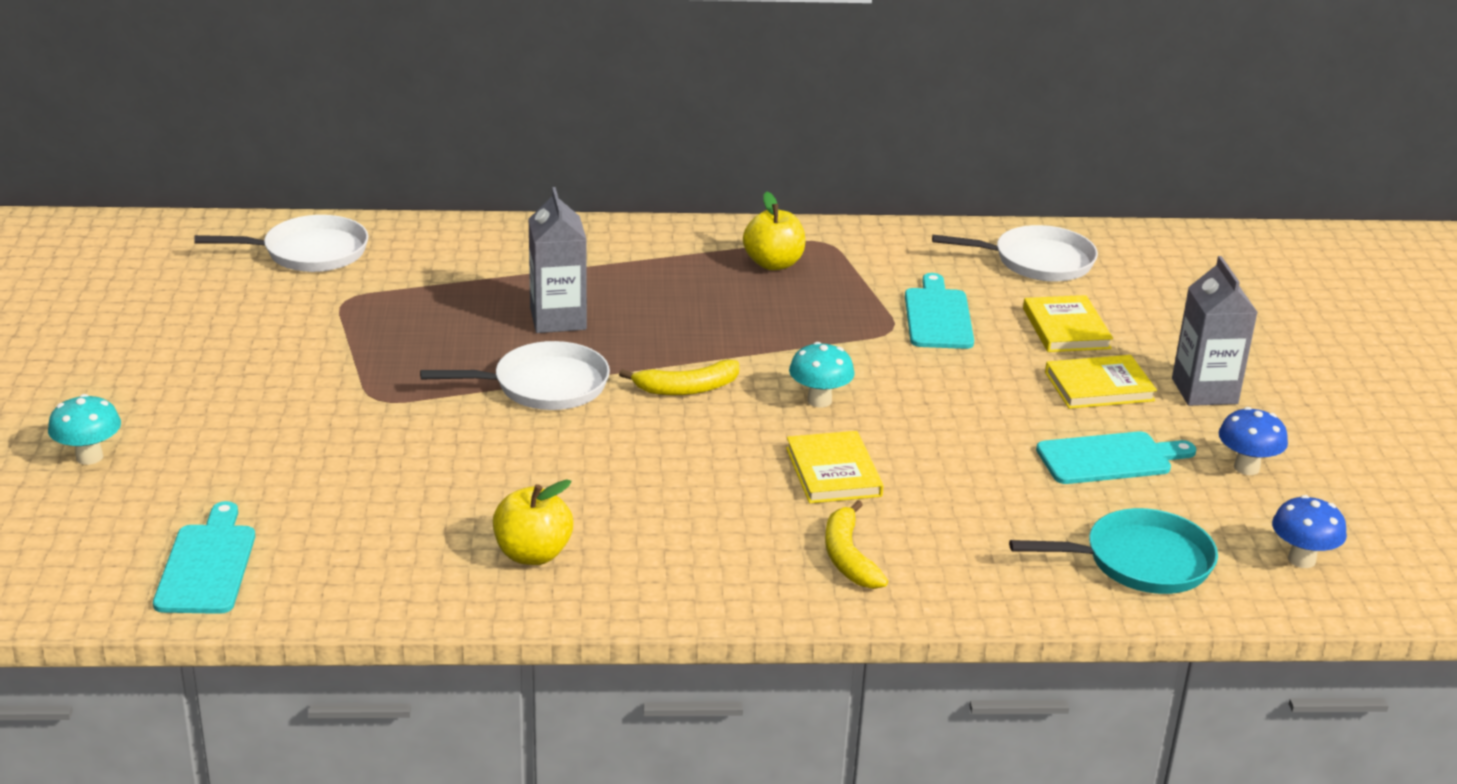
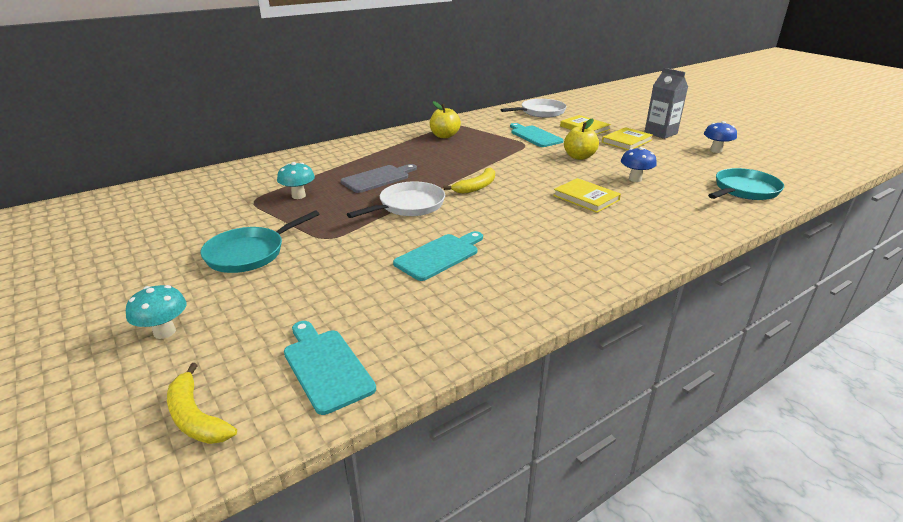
camera: 30 degrees left, 0 degrees up
white pan [194,215,368,272] -> none
yellow apple [493,479,573,565] -> yellow apple moved to [564,118,599,160]
grey carton [529,187,587,333] -> grey cutting board [341,164,417,193]
turquoise mushroom [789,342,855,407] -> turquoise mushroom moved to [277,162,315,199]
yellow banana [825,500,888,589] -> yellow banana moved to [167,363,237,444]
turquoise cutting board [1036,431,1196,484] -> turquoise cutting board moved to [393,231,483,281]
blue mushroom [1272,495,1347,568] -> blue mushroom moved to [621,147,657,182]
none -> turquoise pan [200,210,320,273]

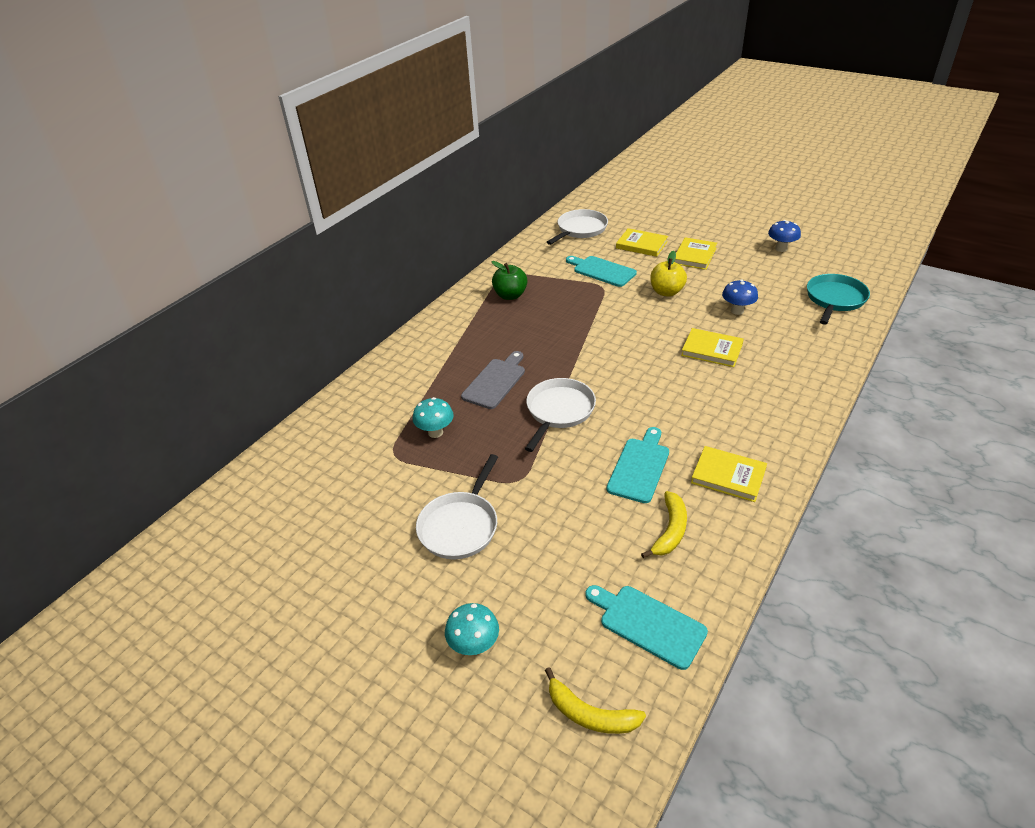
camera: 20 degrees left, 10 degrees up
turquoise pan [200,210,320,273] -> white pan [416,454,498,560]
yellow apple [430,101,461,139] -> green apple [492,261,528,300]
yellow banana [444,167,495,194] -> yellow banana moved to [641,491,687,558]
grey carton [644,68,688,139] -> none
none -> yellow book [691,446,767,502]

